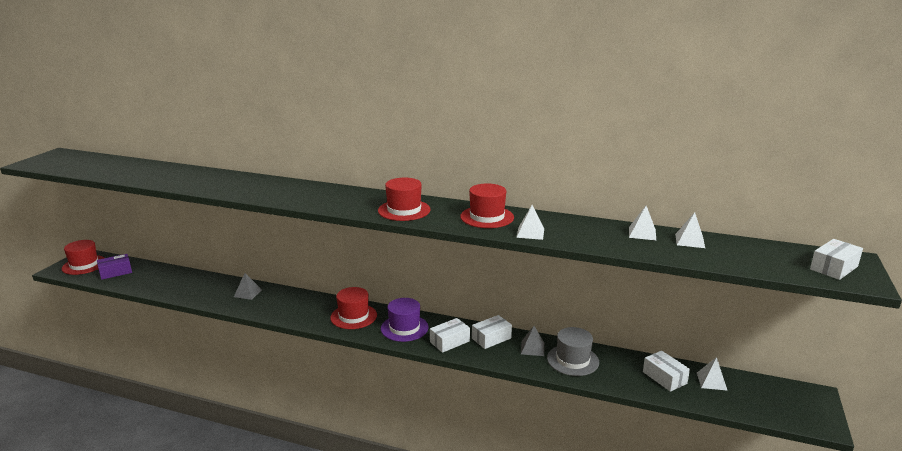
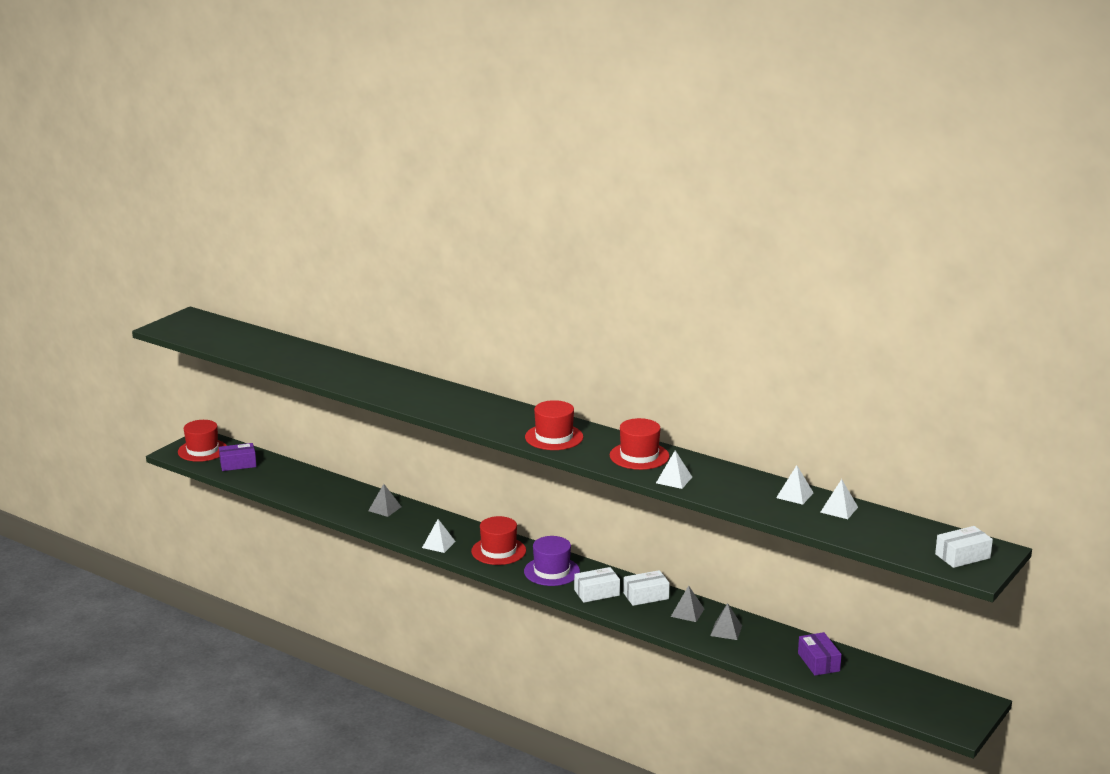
camera: 15 degrees right, 0 degrees up
grey hat [547,327,599,376] -> grey pyramid [710,603,742,640]
white box [643,351,690,392] -> purple box [798,632,842,676]
white pyramid [697,357,728,391] -> white pyramid moved to [422,519,456,553]

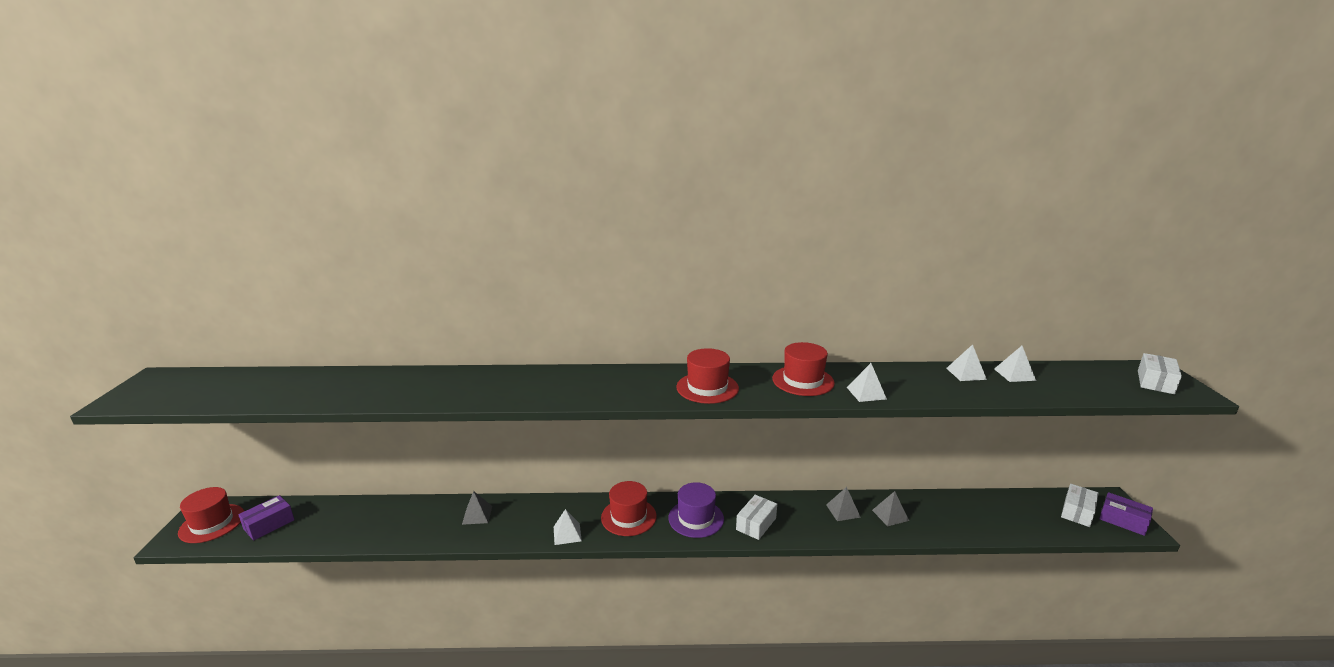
camera: 35 degrees left, 0 degrees up
white box [623,570,670,606] -> white box moved to [1061,484,1099,527]
purple box [798,632,842,676] -> purple box moved to [1099,492,1153,536]

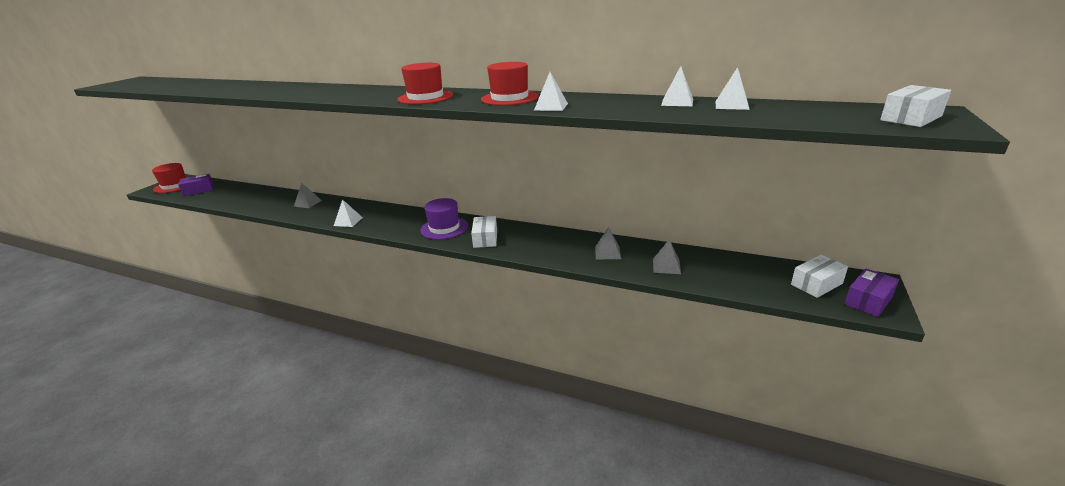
camera: 25 degrees right, 5 degrees up
red hat [601,481,657,536] -> none
white box [736,495,777,540] -> white box turned 60 degrees counterclockwise [471,216,497,248]
grey pyramid [826,487,861,521] -> grey pyramid moved to [653,239,681,274]
purple box [1099,492,1153,536] -> purple box turned 75 degrees clockwise [844,269,899,317]

